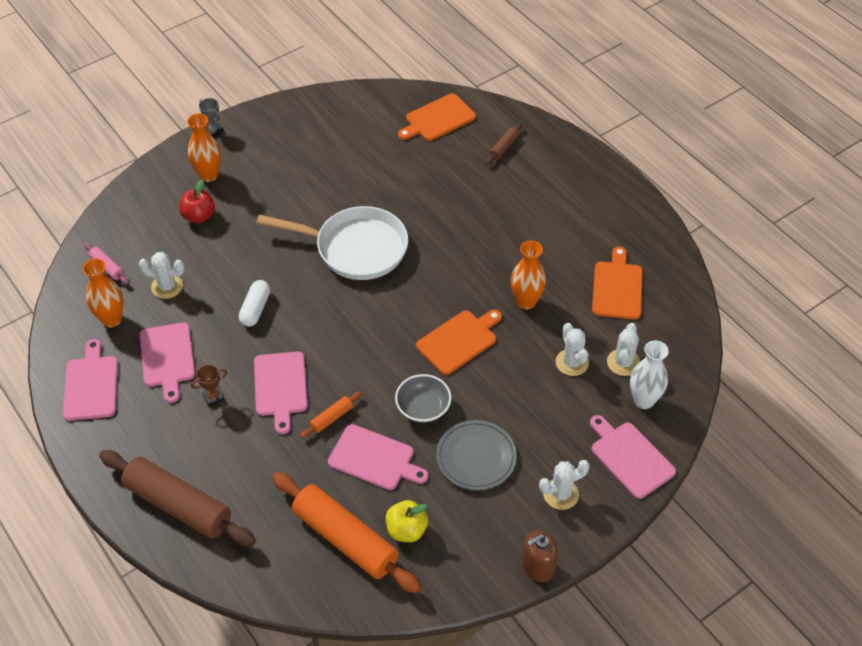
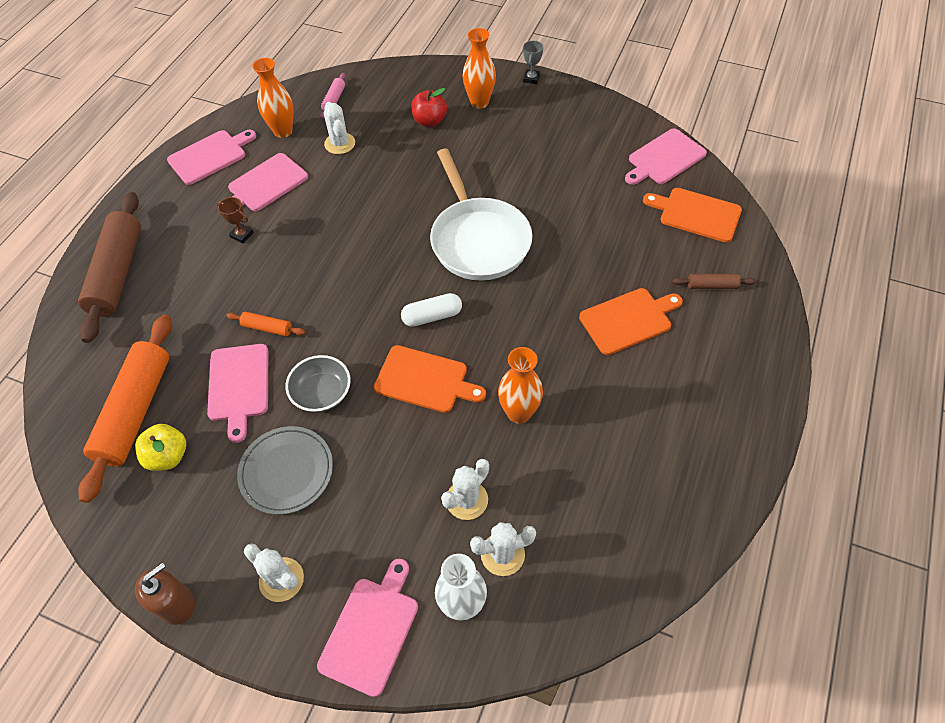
camera: 60 degrees right, 5 degrees up
white capsule [239,280,270,327] -> white capsule moved to [401,293,462,327]
pink cutting board [254,351,308,434] -> pink cutting board moved to [625,129,707,185]
brown soap dispenser [522,530,558,582] -> brown soap dispenser turned 105 degrees clockwise [135,563,195,625]
orange cutting board [592,247,643,320] -> orange cutting board moved to [579,288,683,355]

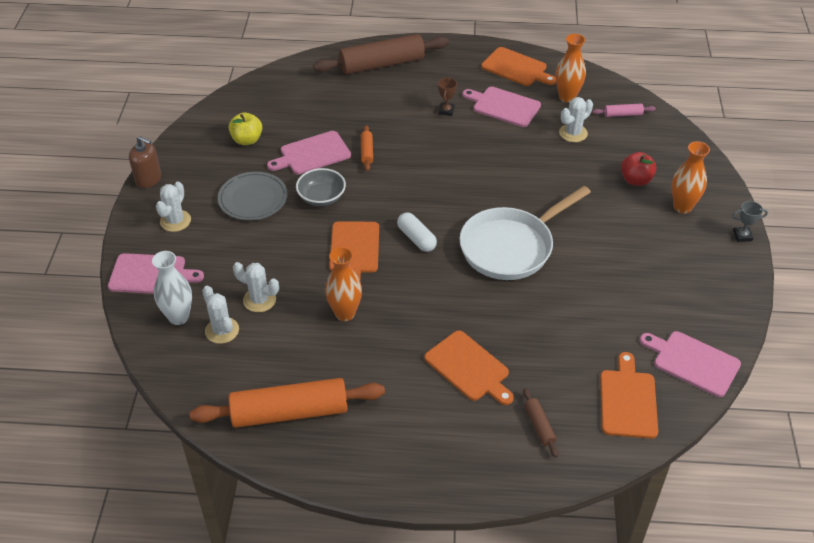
camera: 70 degrees right, 10 degrees down
orange rolling pin [78,315,172,503] -> orange rolling pin moved to [190,378,385,428]
pink cutting board [167,130,256,185] -> orange cutting board [481,47,556,86]

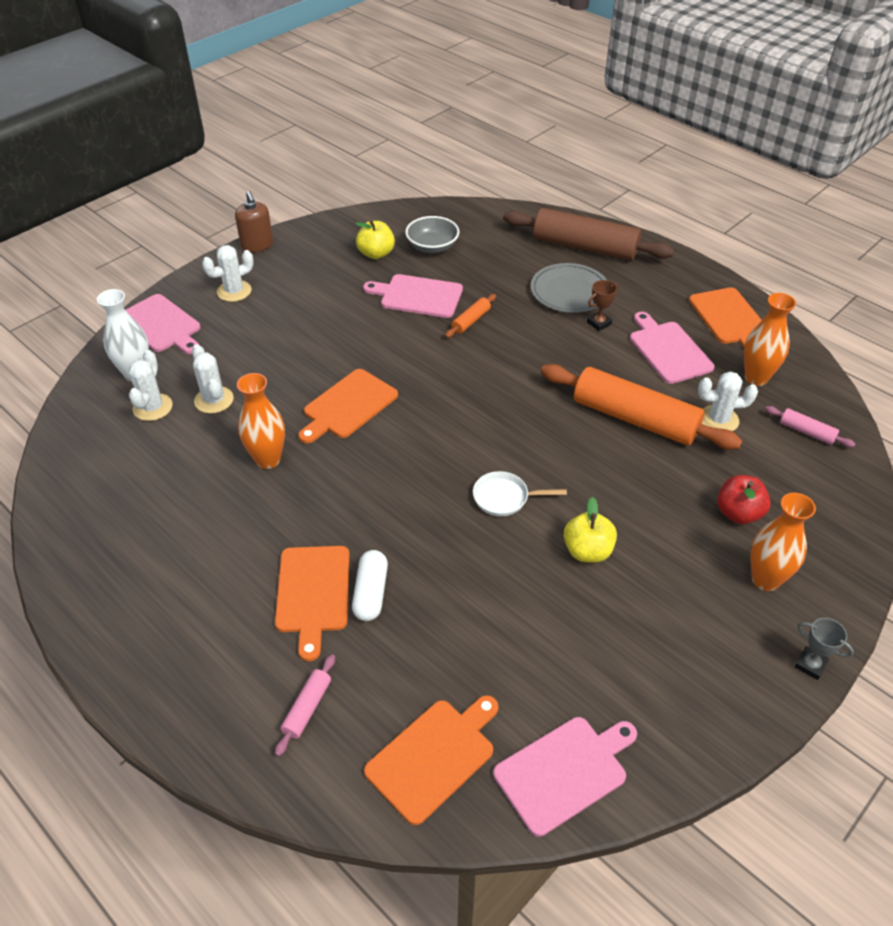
camera: 40 degrees right, 0 degrees up
orange rolling pin [190,378,385,428] -> orange rolling pin moved to [541,364,742,450]
grey plate [218,172,288,220] -> grey plate moved to [531,263,607,313]
grey bowl [296,168,346,206] -> grey bowl moved to [405,216,460,254]
white capsule [397,212,437,252] -> white capsule moved to [352,550,388,621]
white pan [459,186,591,280] -> white pan [473,471,567,516], size x0.44
brown rolling pin [523,388,558,458] -> pink rolling pin [275,654,335,756]
pink cutting board [640,331,741,397] -> pink cutting board turned 75 degrees clockwise [493,717,637,837]
none -> yellow apple [564,497,617,563]

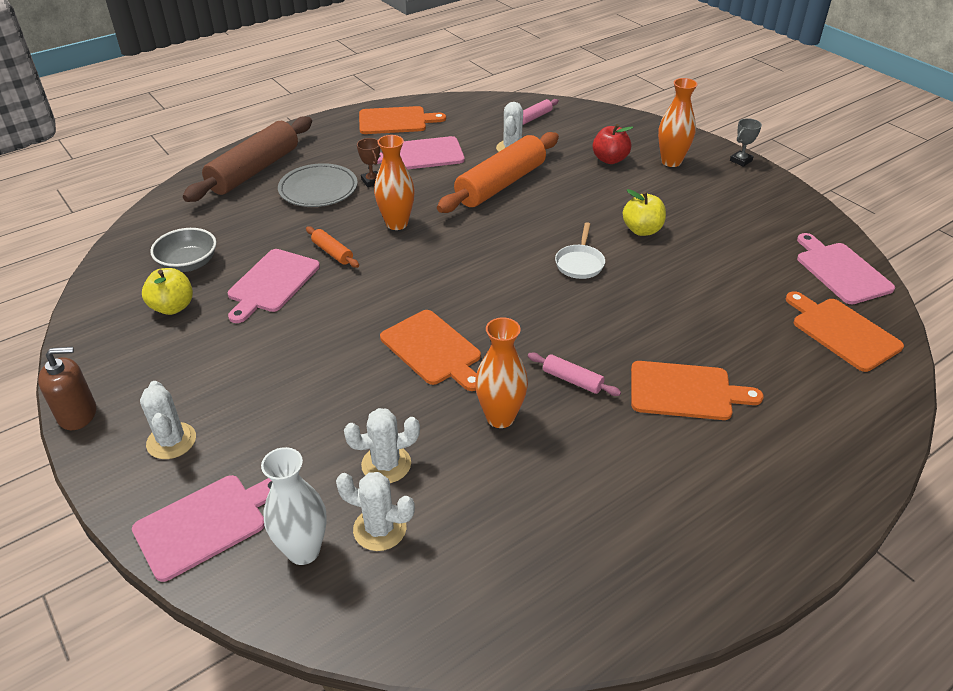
camera: 80 degrees left, 5 degrees down
pink rolling pin [275,654,335,756] -> pink rolling pin moved to [528,353,621,396]
white capsule [352,550,388,621] -> none
orange vase [744,293,796,386] -> orange vase moved to [374,135,415,230]

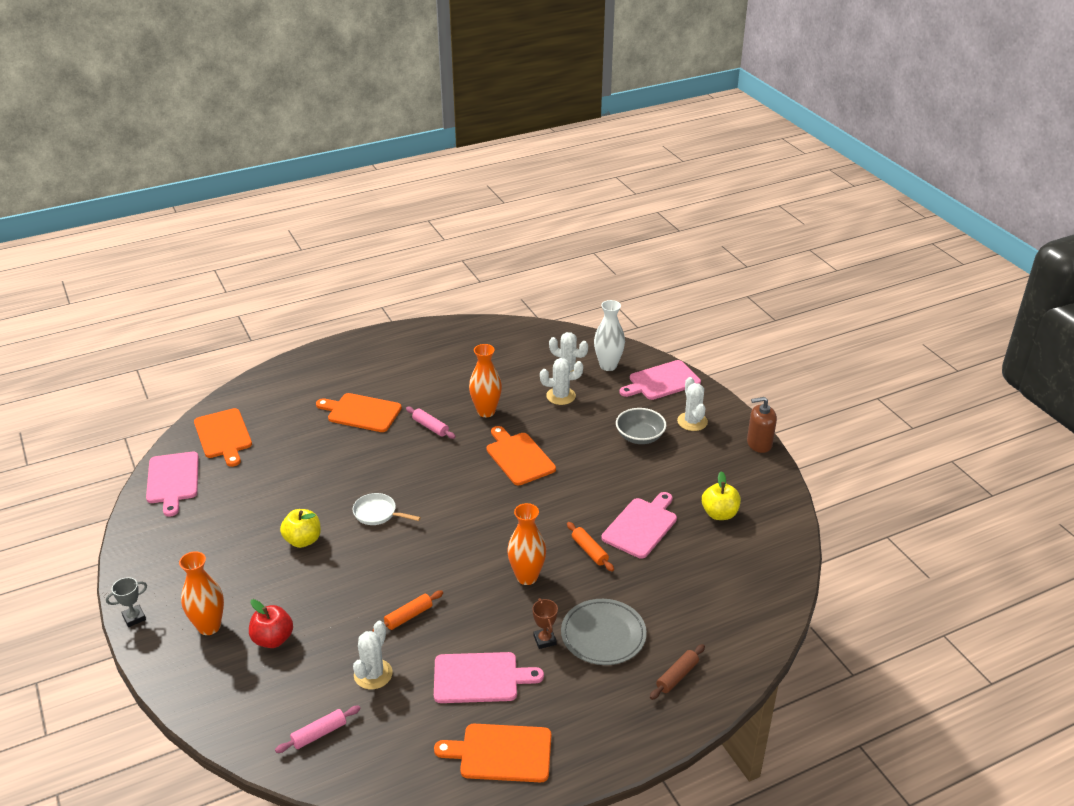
camera: 170 degrees left, 5 degrees down
grey bowl [150,228,217,272] -> grey bowl moved to [616,408,666,444]
brown rolling pin [183,116,312,202] -> brown rolling pin [650,644,705,700], size x0.43
orange rolling pin [437,132,559,213] -> orange rolling pin [372,590,443,632], size x0.43
white pan [555,222,605,279] -> white pan turned 90 degrees counterclockwise [353,493,421,525]

